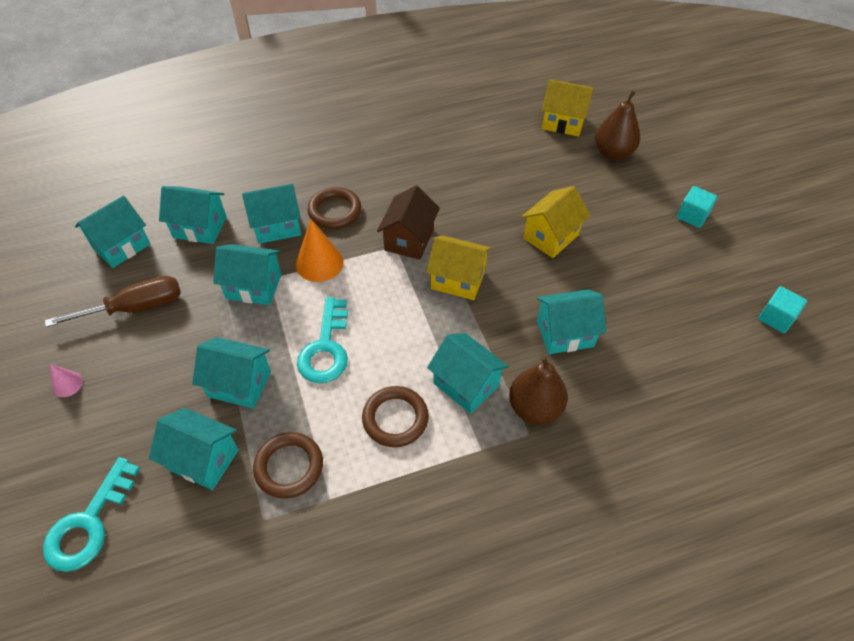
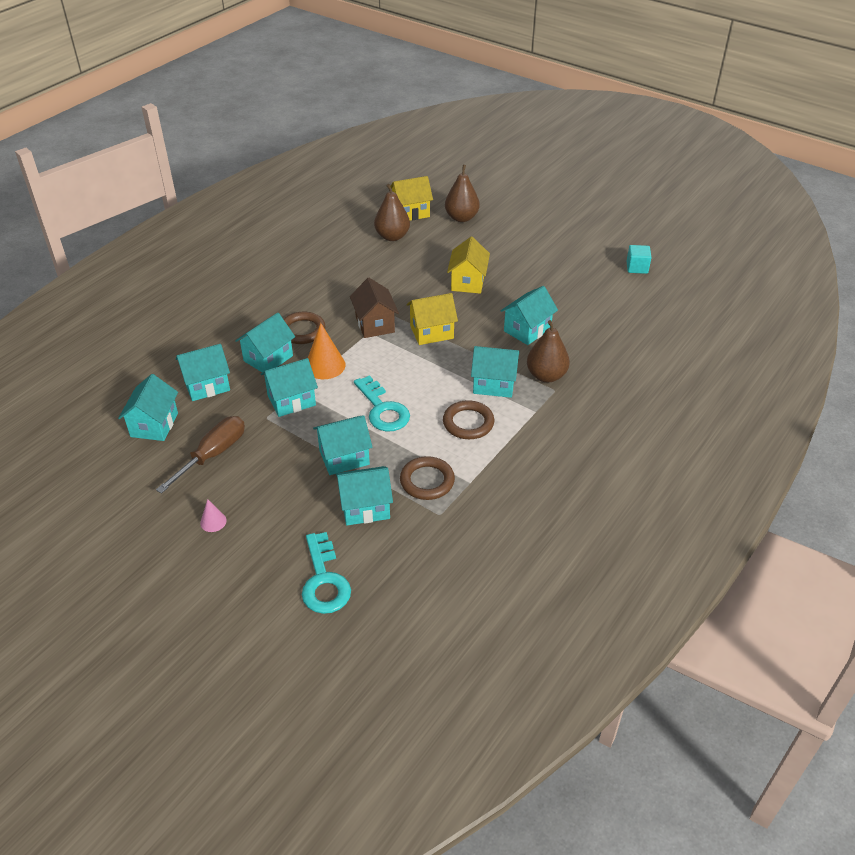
camera: 35 degrees left, 10 degrees down
turquoise cube [677,186,717,228] -> none
none -> brown pear [374,184,410,241]

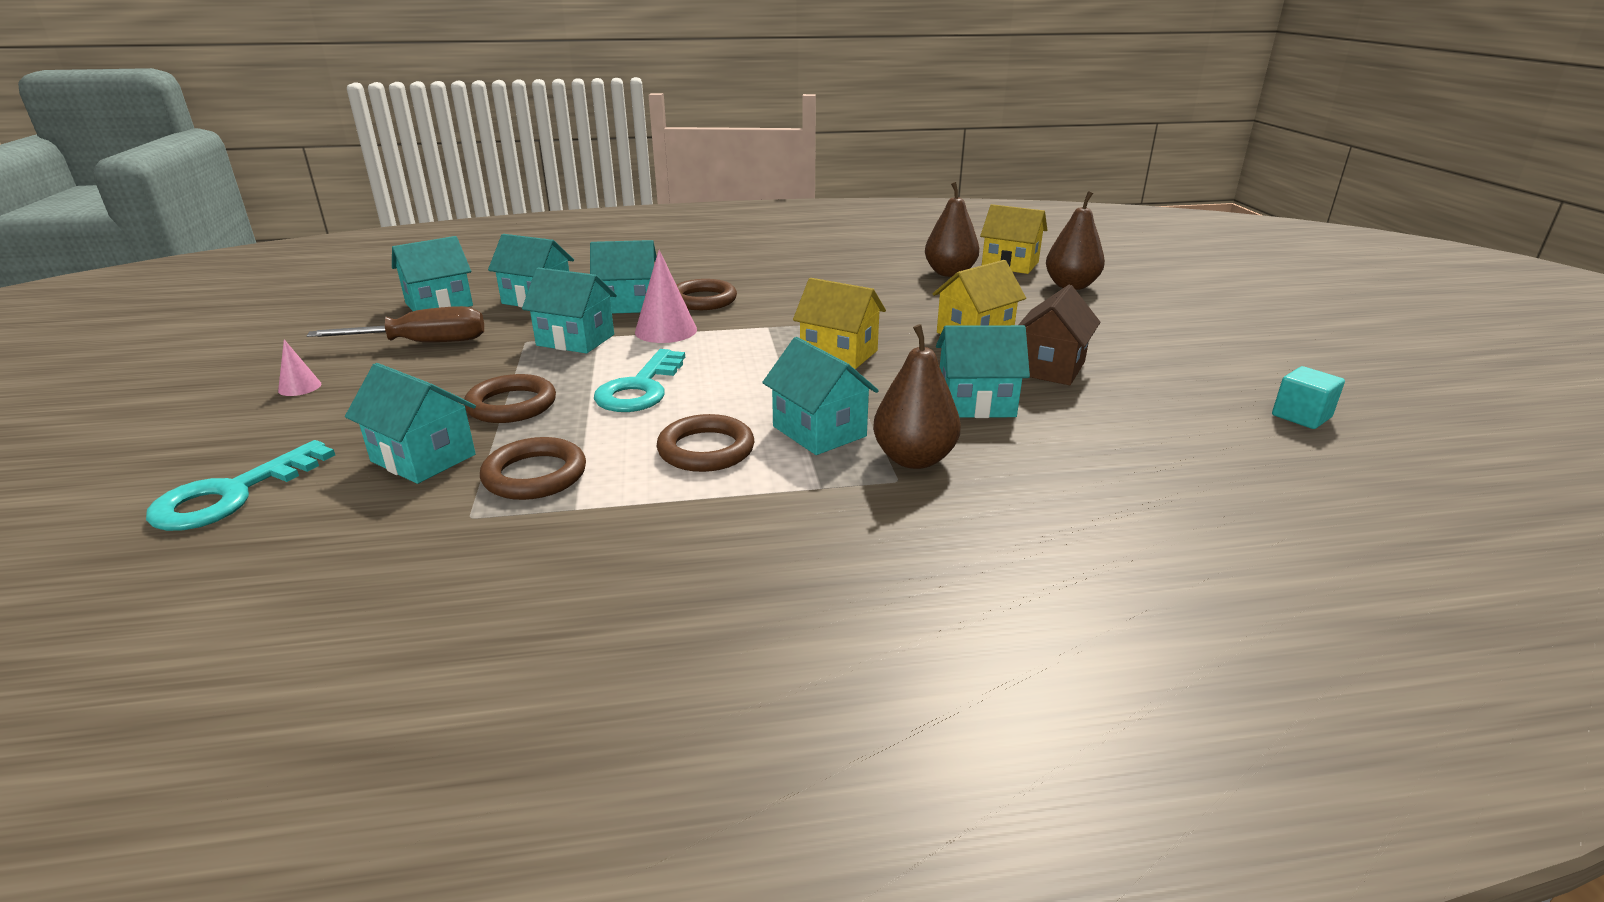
camera: 45 degrees right, 15 degrees down
orange cone [308,323,346,379] -> pink cone [635,250,697,343]
turquoise house [313,415,373,475] -> brown ring [464,374,556,423]
brown house [350,278,399,338] -> brown house moved to [1018,285,1101,385]

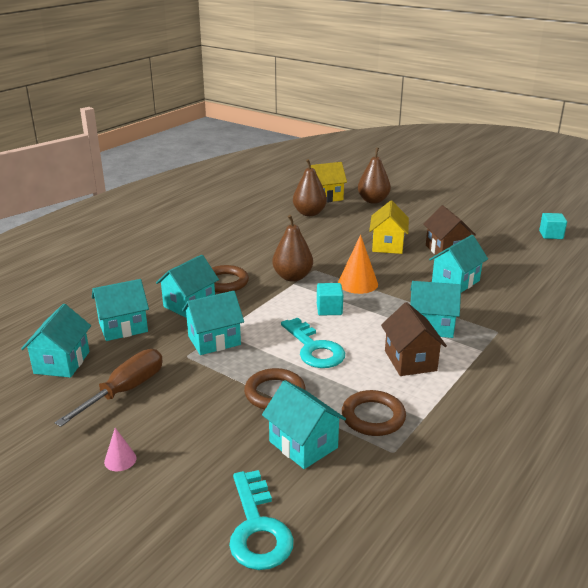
camera: 45 degrees left, 0 degrees up
turquoise house [345,363,476,484] -> turquoise house turned 60 degrees clockwise [262,380,346,469]
pink cone [635,250,697,343] -> none
brown ring [657,414,755,472] -> brown house [381,302,447,376]
yellow house [793,278,886,369] -> orange cone [338,235,378,294]
brown pear [873,324,961,469] -> brown pear moved to [272,215,313,282]
none -> turquoise cube [317,283,343,316]

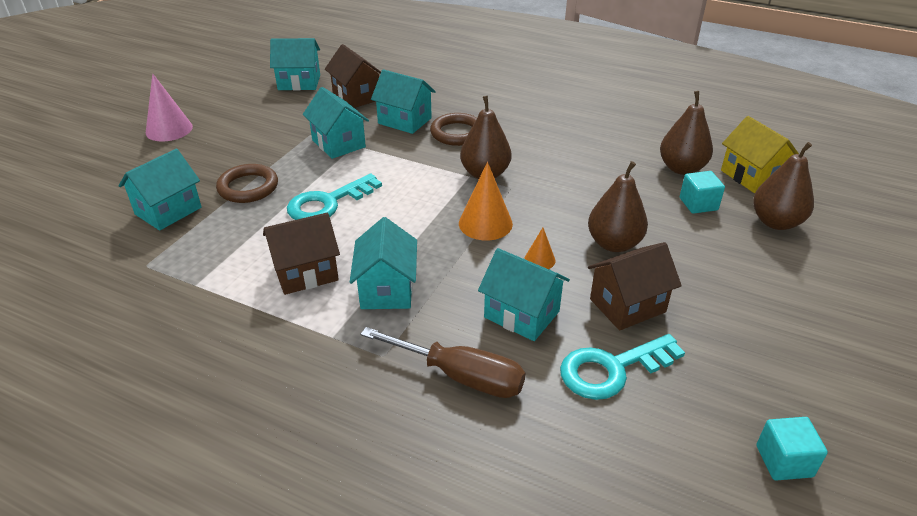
camera: 80 degrees right, 10 degrees up
brown screwdriver [54,349,163,427] -> brown screwdriver moved to [361,327,525,398]
turquoise house [92,279,149,341] -> brown house [325,44,381,108]
pink cone [104,428,137,471] -> pink cone [146,73,193,142], size x1.84
turquoise key [229,470,294,570] -> turquoise key moved to [560,334,685,400]
turquoise cube [317,283,343,316] -> turquoise cube moved to [680,171,725,214]
brown ring [342,390,406,436] -> none
yellow house [369,201,409,254] -> brown pear [588,161,648,252]
none -> orange cone [524,228,555,269]

